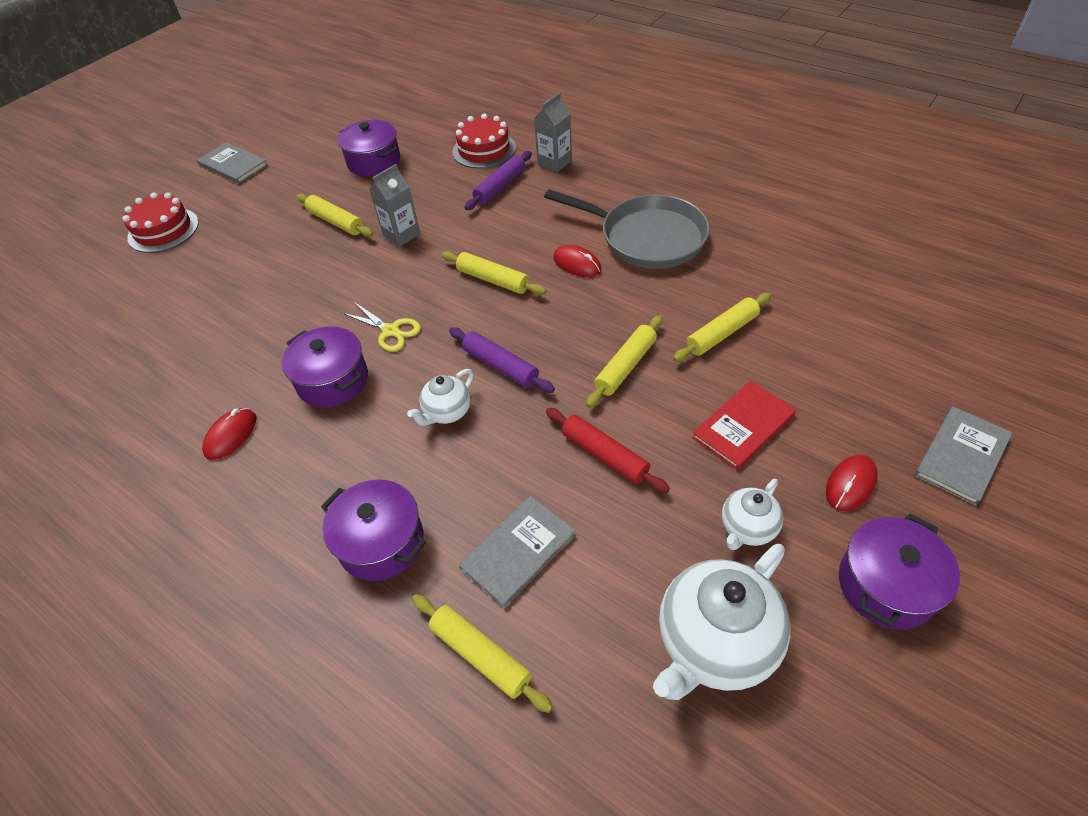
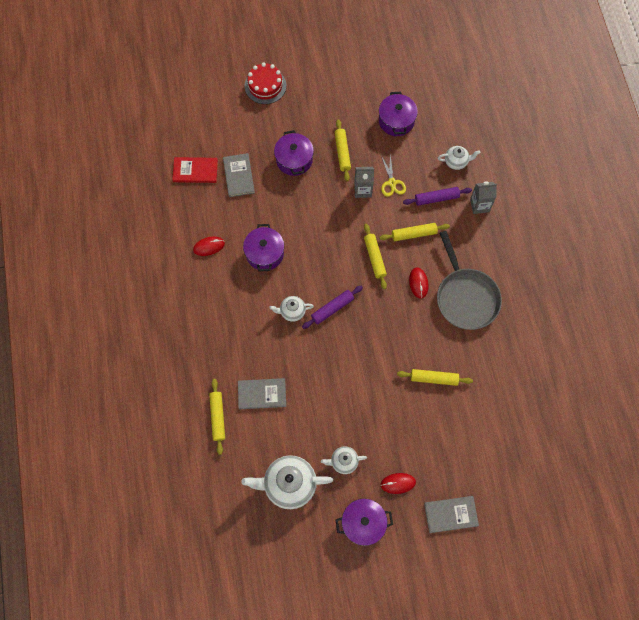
camera: 40 degrees right, 20 degrees up
grey book [197,142,268,184] -> grey book moved to [223,153,255,197]
purple pot [321,479,426,581] -> purple pot moved to [274,130,314,176]
yellow scissors [342,302,421,352] -> yellow scissors moved to [381,154,406,197]
purple rolling pin [449,327,555,393] -> purple rolling pin turned 60 degrees clockwise [302,286,363,329]
red cake [452,114,516,169] -> white teapot [438,146,480,170]
red rolling pin [546,408,670,493] -> none
yellow rolling pin [586,315,663,408] -> yellow rolling pin moved to [379,223,450,241]
red book [692,381,796,470] -> red book moved to [172,157,218,183]

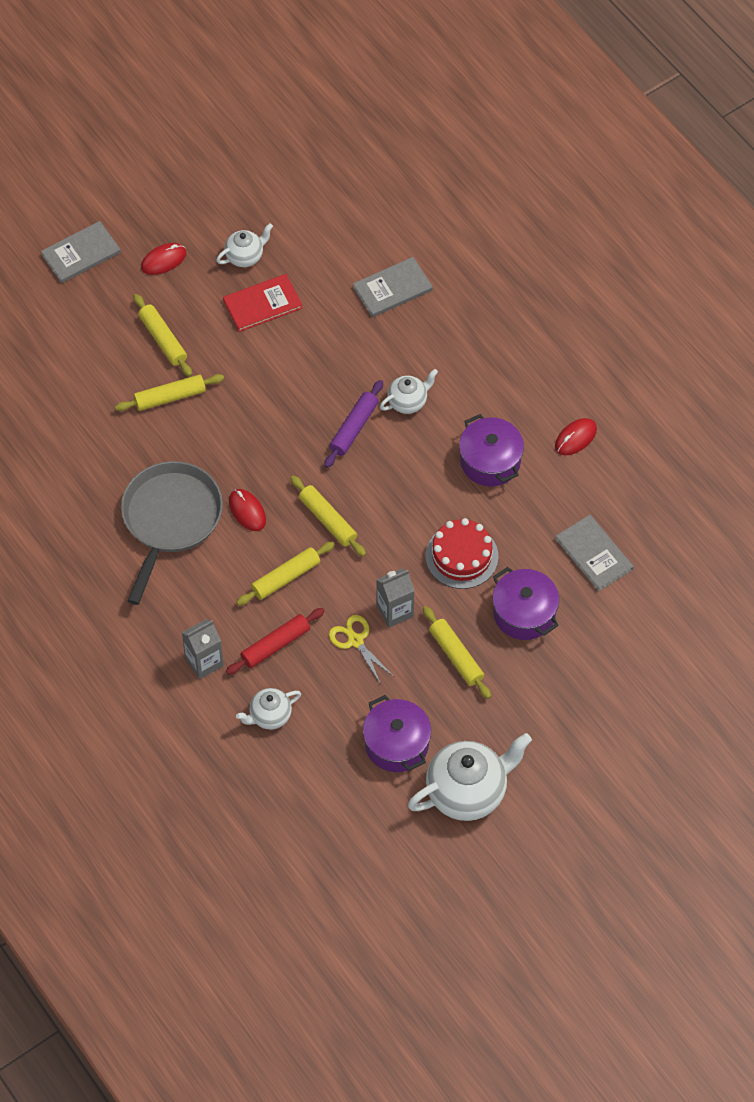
camera: 155 degrees right, 10 degrees down
red book [172,157,218,183] -> red book moved to [223,274,302,332]
yellow rolling pin [209,379,225,455] -> yellow rolling pin moved to [134,294,192,377]
white teapot [242,455,333,509] -> white teapot moved to [408,733,532,821]
red cake [245,63,286,104] -> red cake moved to [425,518,498,589]
purple pot [336,499,393,546] -> none
purple rolling pin [403,187,472,206] -> red rolling pin [226,608,325,675]
grey pan [437,231,502,330] -> grey pan turned 60 degrees clockwise [121,461,223,605]

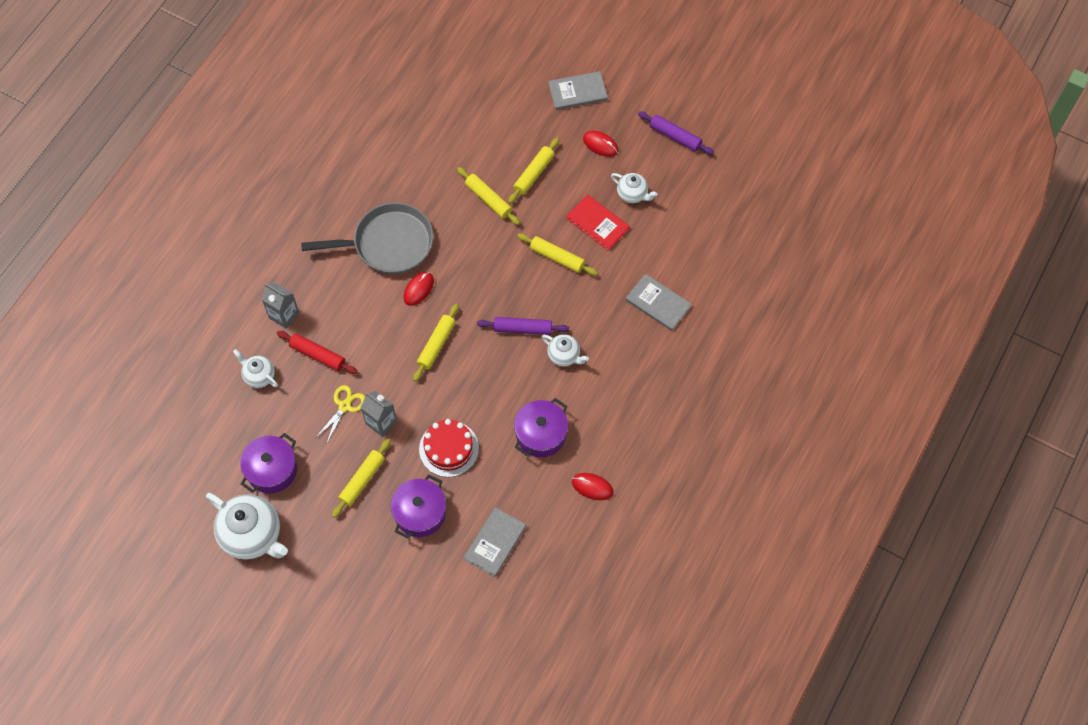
camera: 65 degrees right, 5 degrees up
grey book [41,221,121,283] -> grey book turned 45 degrees counterclockwise [549,71,608,110]
yellow rolling pin [236,541,335,606] -> yellow rolling pin moved to [517,233,598,276]
none -> purple rolling pin [638,111,714,155]

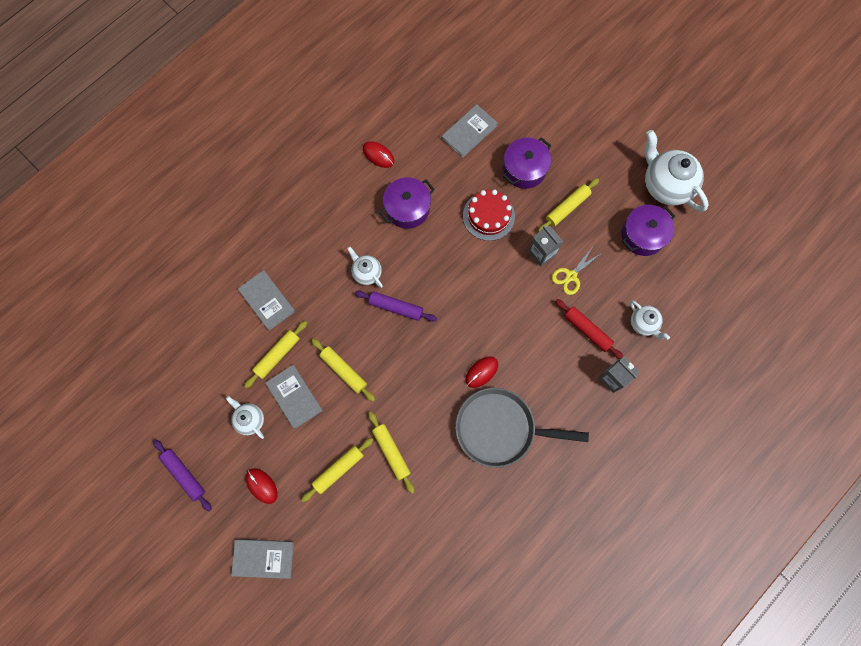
camera: 165 degrees left, 10 degrees up
yellow rolling pin [413,303,459,381] -> yellow rolling pin moved to [244,321,307,388]
red book [566,194,630,251] -> grey book [265,365,323,429]

